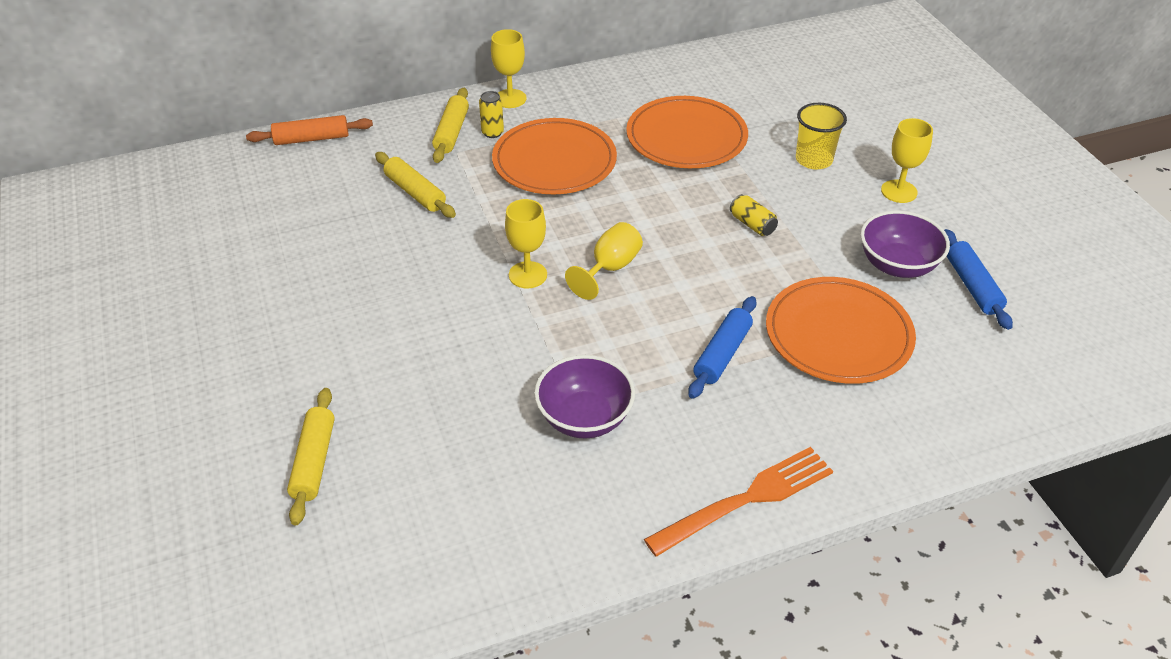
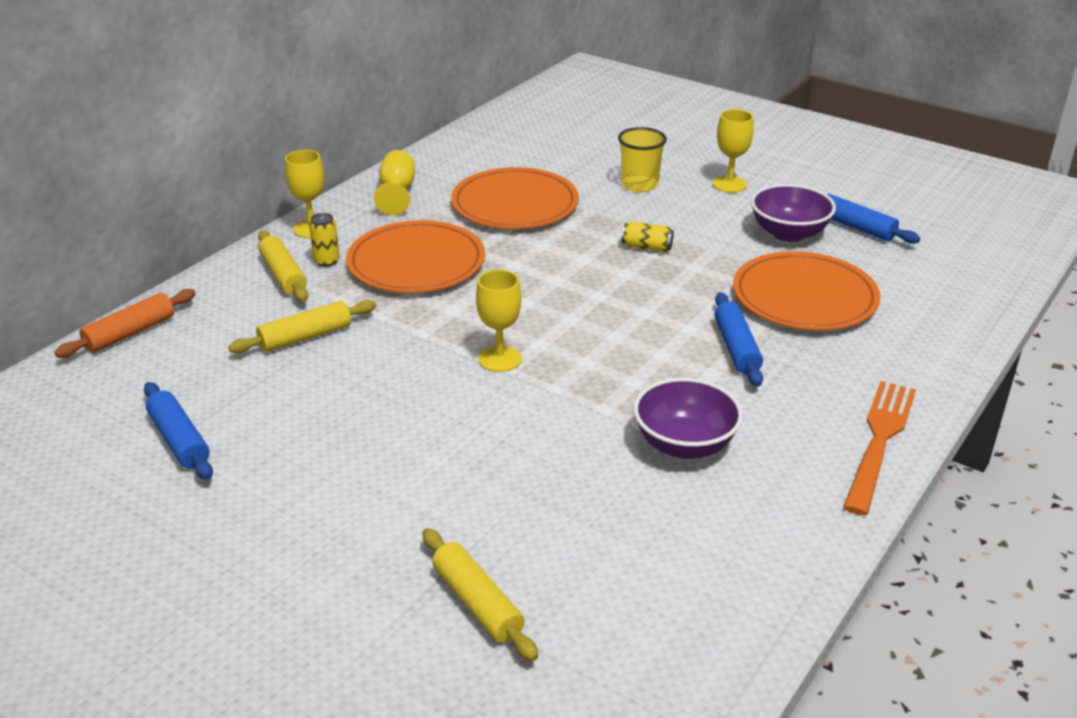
camera: 35 degrees left, 10 degrees down
yellow rolling pin [375,152,456,218] -> yellow rolling pin turned 45 degrees counterclockwise [228,300,376,353]
yellow goblet [565,222,643,300] -> yellow goblet moved to [374,150,415,215]
none -> blue rolling pin [144,382,213,480]

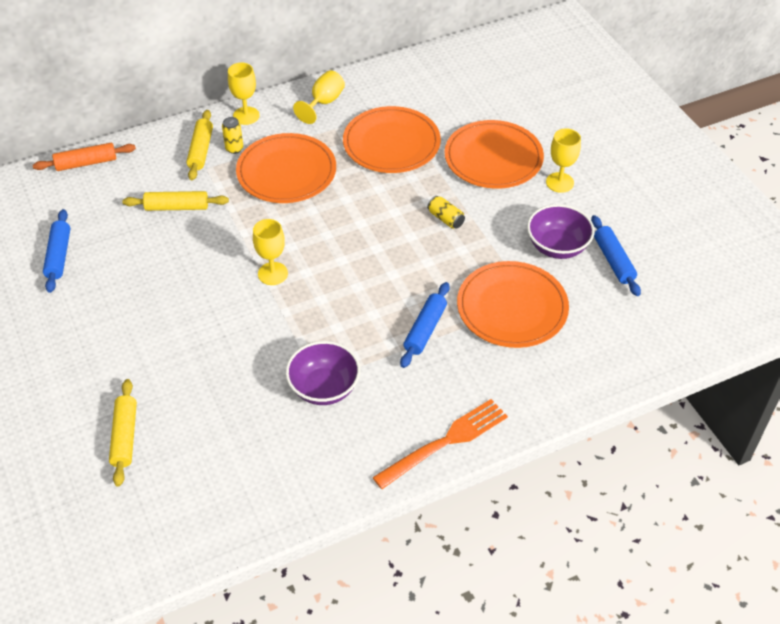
camera: 30 degrees right, 15 degrees up
yellow cup [618,127,667,193] -> orange plate [445,120,544,189]

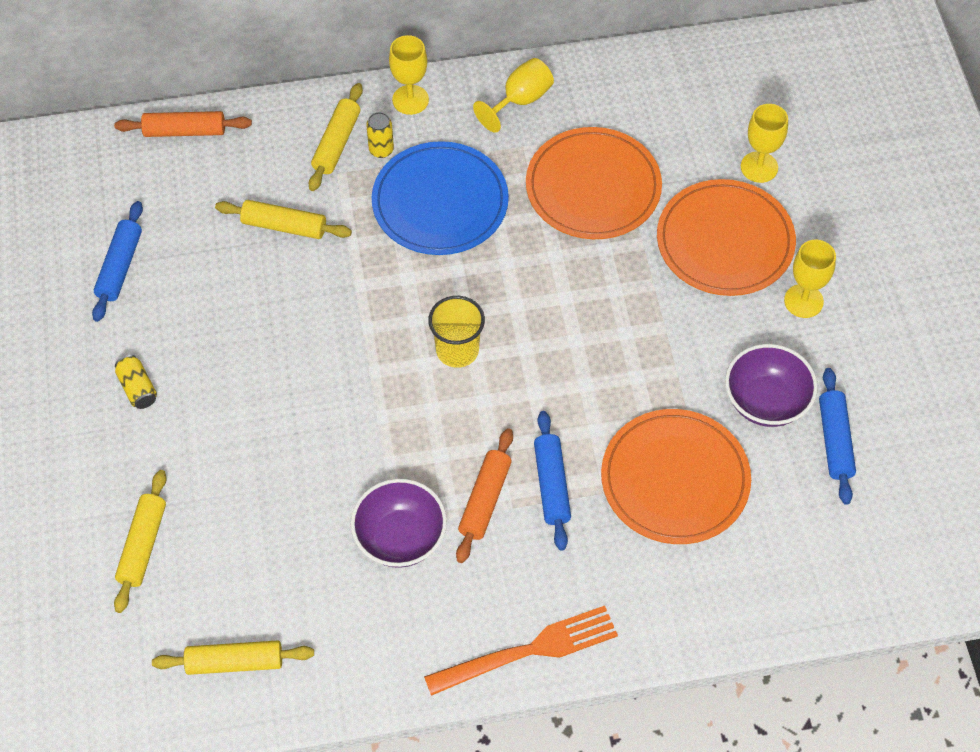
camera: 15 degrees right, 10 degrees up
orange plate [236,133,336,203] -> blue plate [372,141,509,255]
yellow goblet [253,219,288,285] -> yellow goblet moved to [741,104,788,183]
blue rolling pin [400,282,449,368] -> blue rolling pin turned 45 degrees counterclockwise [534,411,571,551]
yellow can [427,196,465,229] -> yellow can moved to [115,355,157,409]
none -> yellow rolling pin [152,640,314,675]
none -> yellow cup [428,296,485,368]
none -> orange rolling pin [456,428,513,563]

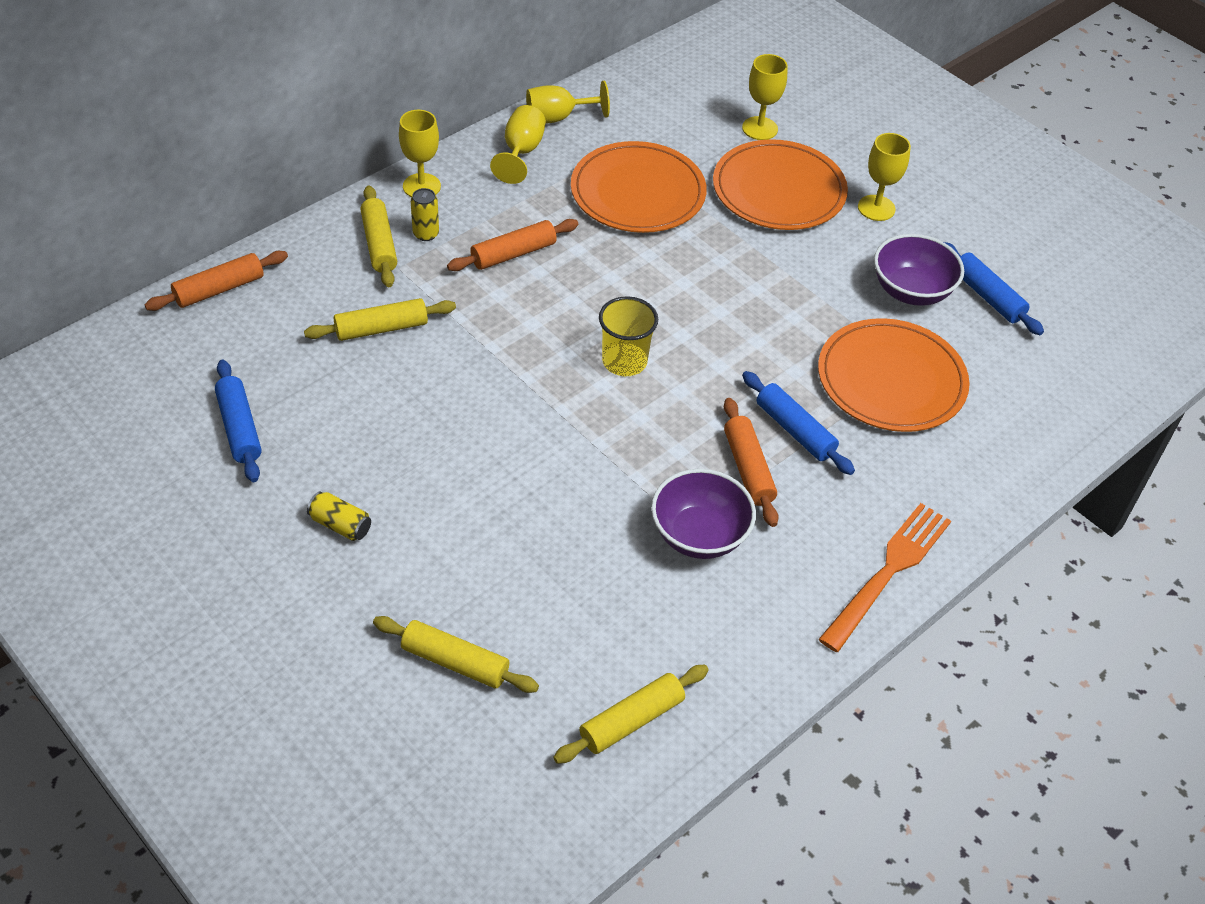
camera: 35 degrees left, 10 degrees down
yellow rolling pin [114,470,166,613] -> yellow rolling pin turned 45 degrees counterclockwise [373,616,539,693]
blue plate [372,141,509,255] -> orange rolling pin [447,219,578,271]
none -> yellow goblet [526,81,610,123]

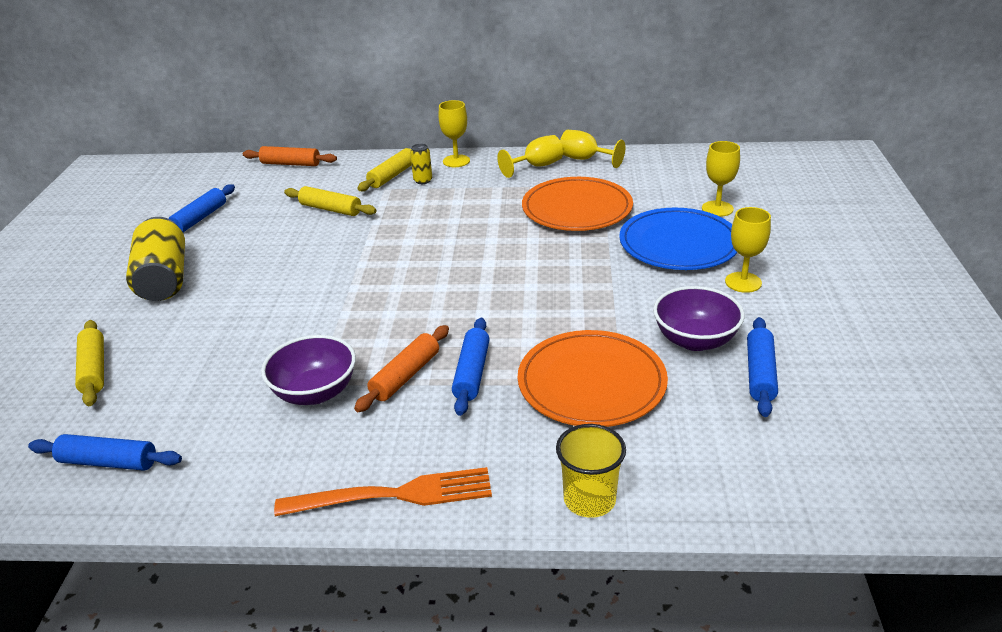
camera: 50 degrees right, 15 degrees down
yellow can [307,492,371,541] -> yellow can [126,217,185,301], size x2.22
orange rolling pin [447,219,578,271] -> none
yellow rolling pin [553,665,709,764] -> blue rolling pin [28,434,182,471]
yellow cup [599,296,658,376] -> yellow cup moved to [556,424,626,518]
orange plate [713,139,848,230] -> blue plate [619,208,737,270]

